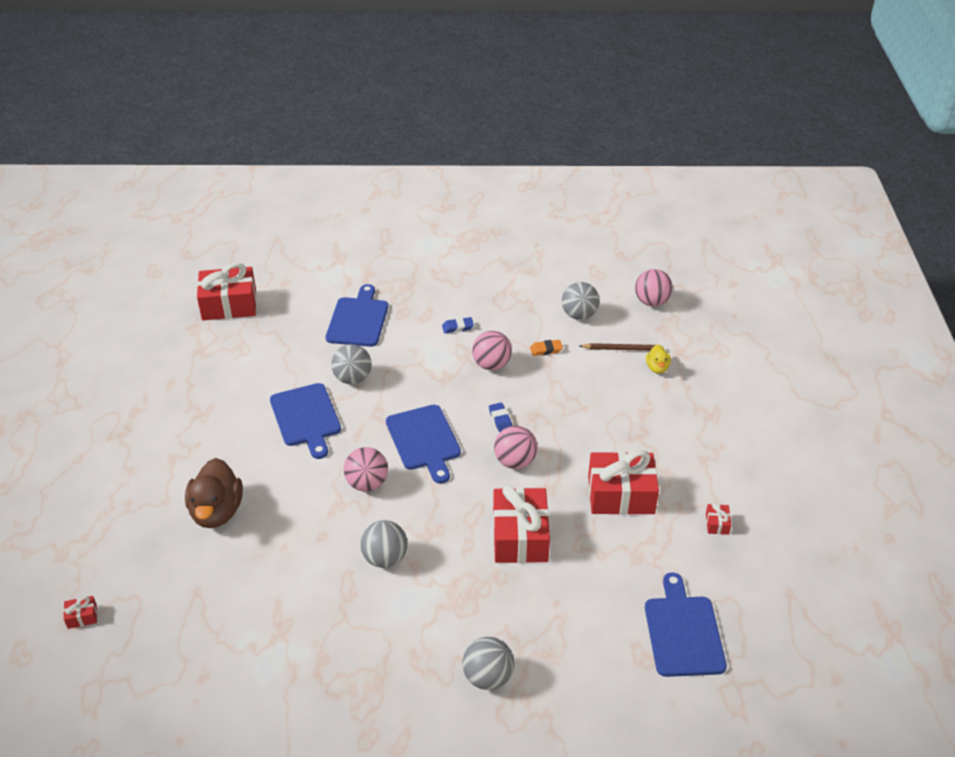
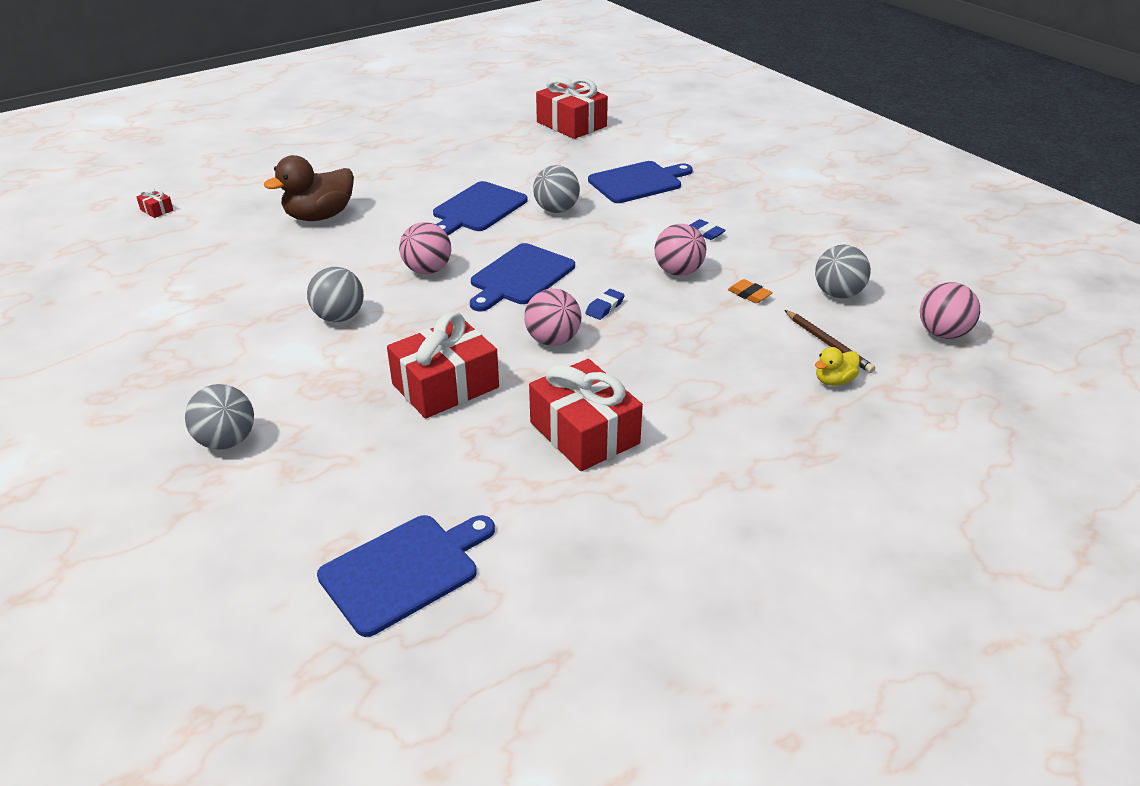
camera: 55 degrees right, 5 degrees down
red gift [706,503,731,535] -> none

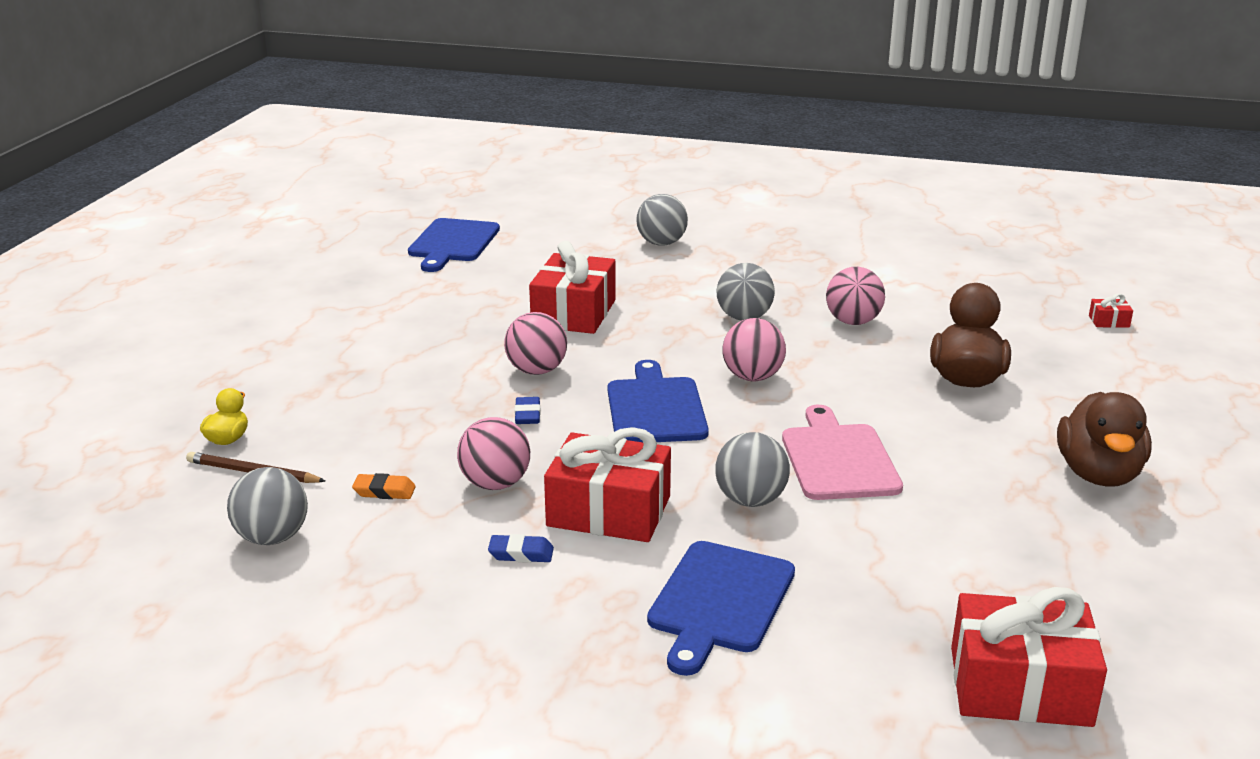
camera: 140 degrees right, 10 degrees down
blue cutting board [433,181,528,235] -> pink cutting board [782,405,903,500]
red gift [529,359,643,471] -> red gift moved to [544,427,671,542]
pink ball [920,282,980,339] -> pink ball moved to [826,267,885,325]
none -> brown duck [1057,392,1152,487]

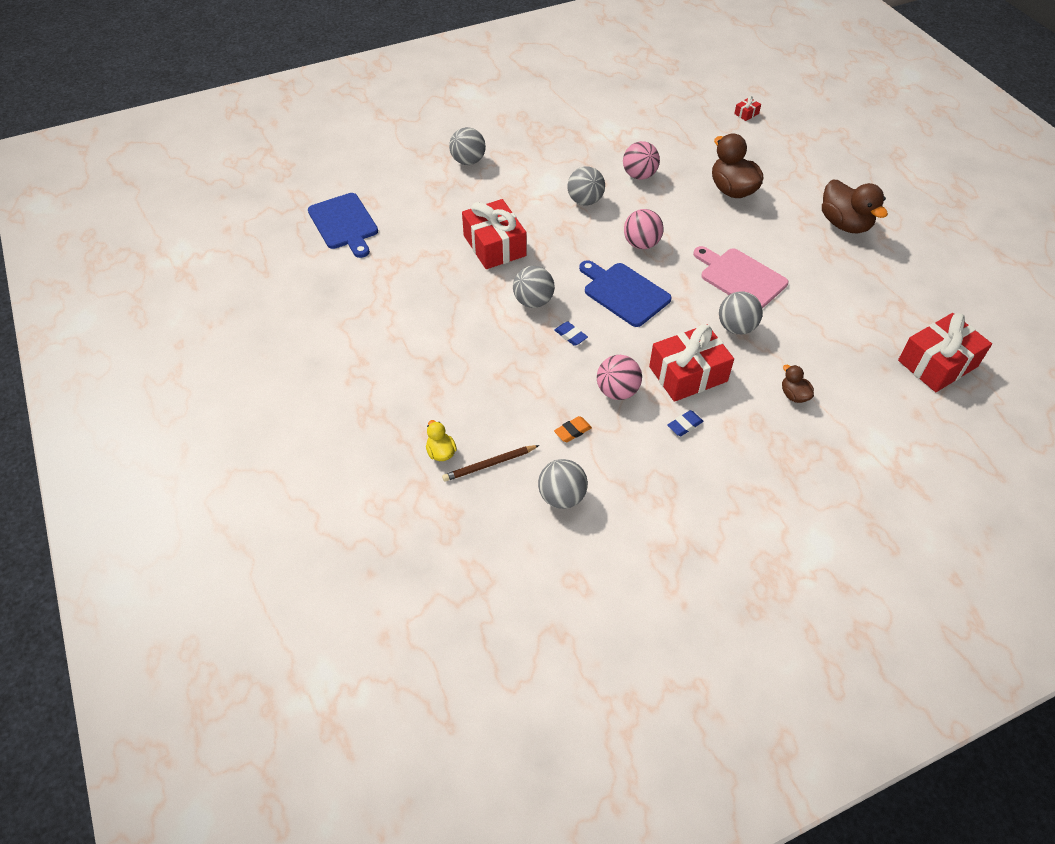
camera: 40 degrees left, 25 degrees up
pink ball [504,312,567,375] -> grey ball [513,266,555,308]
blue cutting board [647,541,795,676] -> brown duck [782,365,814,403]

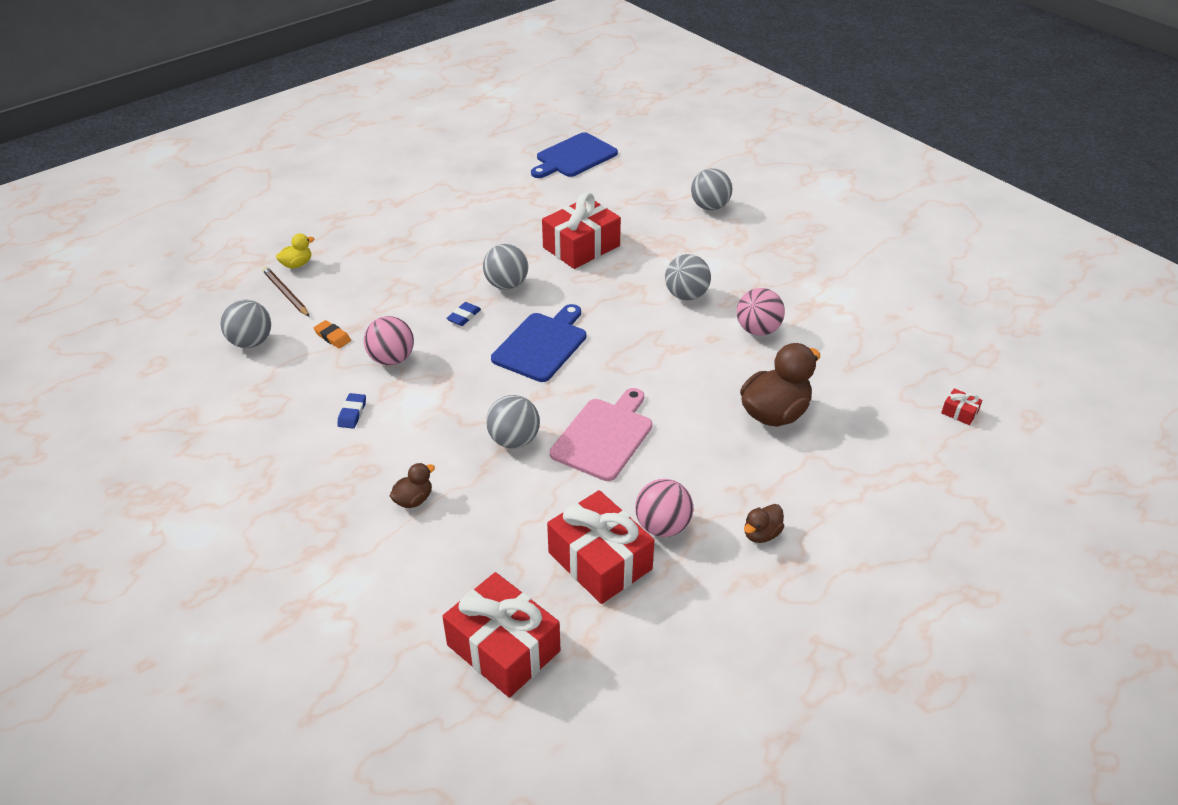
camera: 75 degrees right, 10 degrees down
pink ball [624,209,664,249] -> pink ball moved to [635,479,693,537]
red gift [649,324,734,402] -> red gift moved to [547,490,654,604]
blue eraser [667,410,704,436] -> blue eraser turned 60 degrees clockwise [337,393,366,429]
brown duck [822,180,888,233] -> brown duck [744,504,785,543], size x0.50

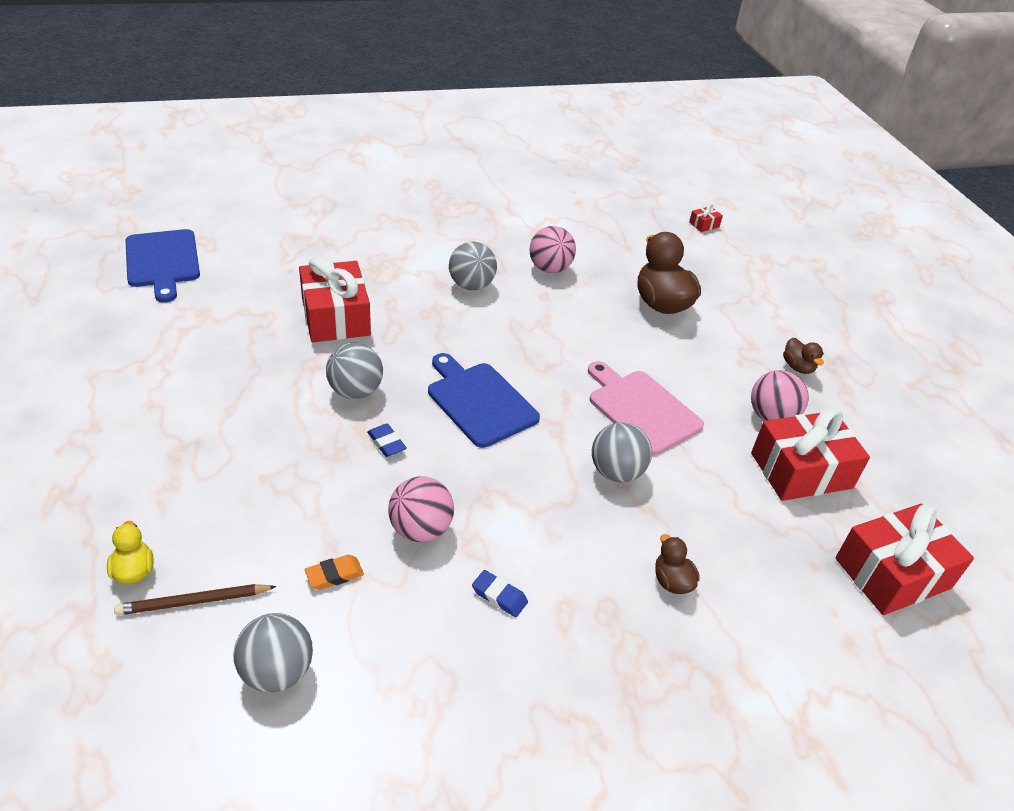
camera: 70 degrees left, 0 degrees up
grey ball [691,168,732,211] -> none

